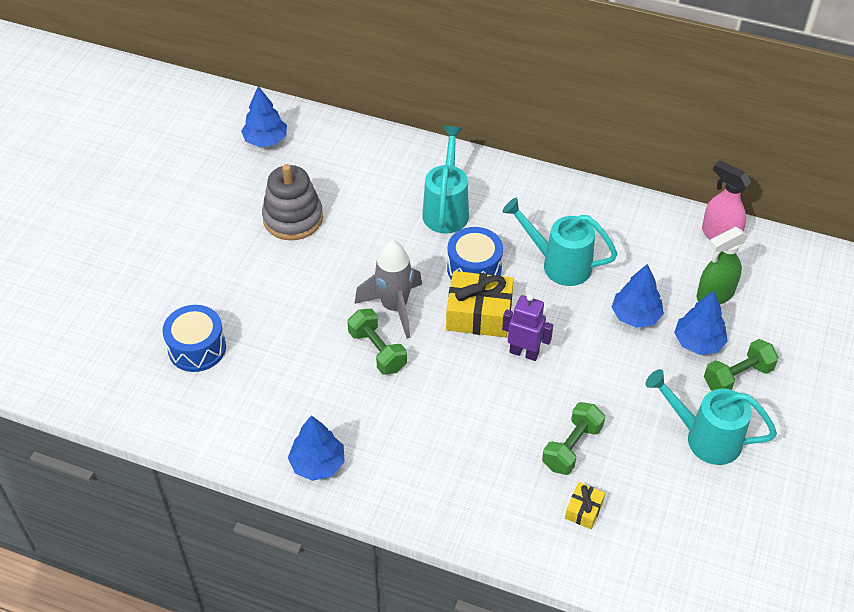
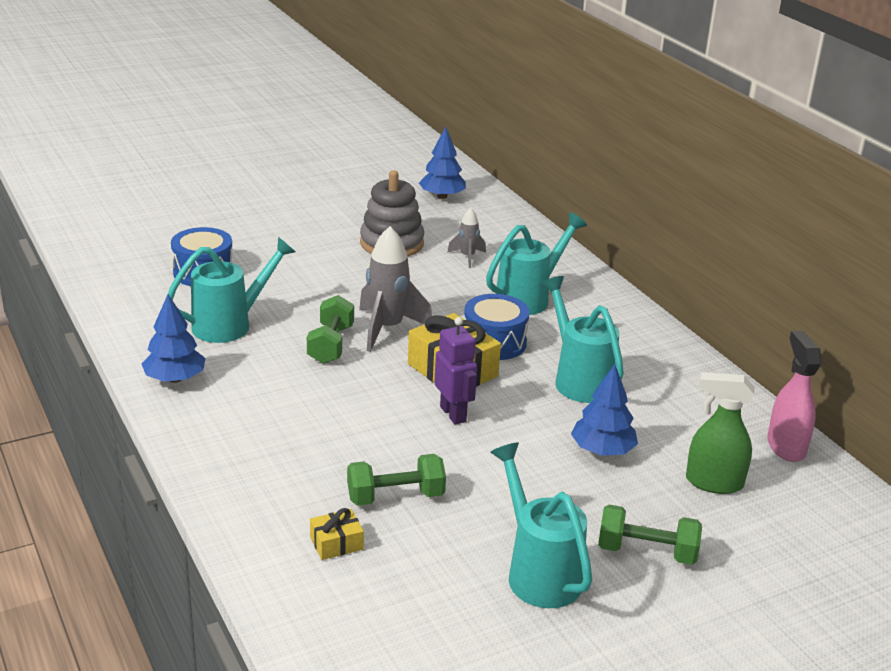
camera: 40 degrees right, 20 degrees down
blue tree [674,291,728,355] -> none
none -> turquoise watering can [167,237,295,343]
none -> grey rocket [447,208,486,268]

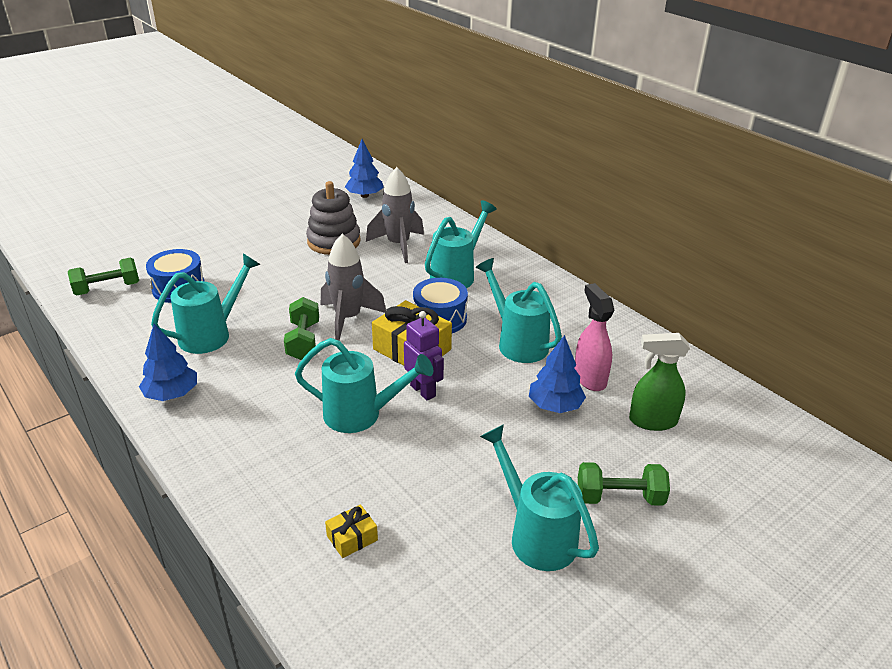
camera: 10 degrees left, 5 degrees up
green dumbbell [347,454,446,506] -> green dumbbell moved to [68,257,139,295]
grey rocket [447,208,486,268] -> grey rocket [366,167,424,263], size x1.87
pink spray bottle [767,331,822,462] -> pink spray bottle moved to [575,283,614,391]
none -> turquoise watering can [295,338,433,433]

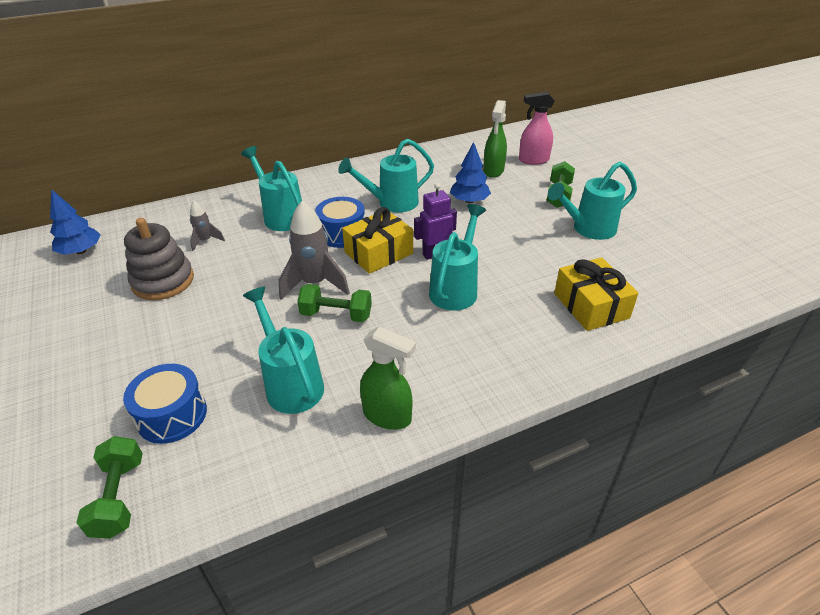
camera: 75 degrees left, 5 degrees up
blue tree [139,324,197,401] -> green spray bottle [360,327,416,430]
yellow gift [325,504,378,558] -> yellow gift [554,257,638,331], size x1.99
grey rocket [366,167,424,263] -> grey rocket [190,201,225,251], size x0.53
pink spray bottle [575,283,614,391] -> pink spray bottle moved to [519,92,554,165]

